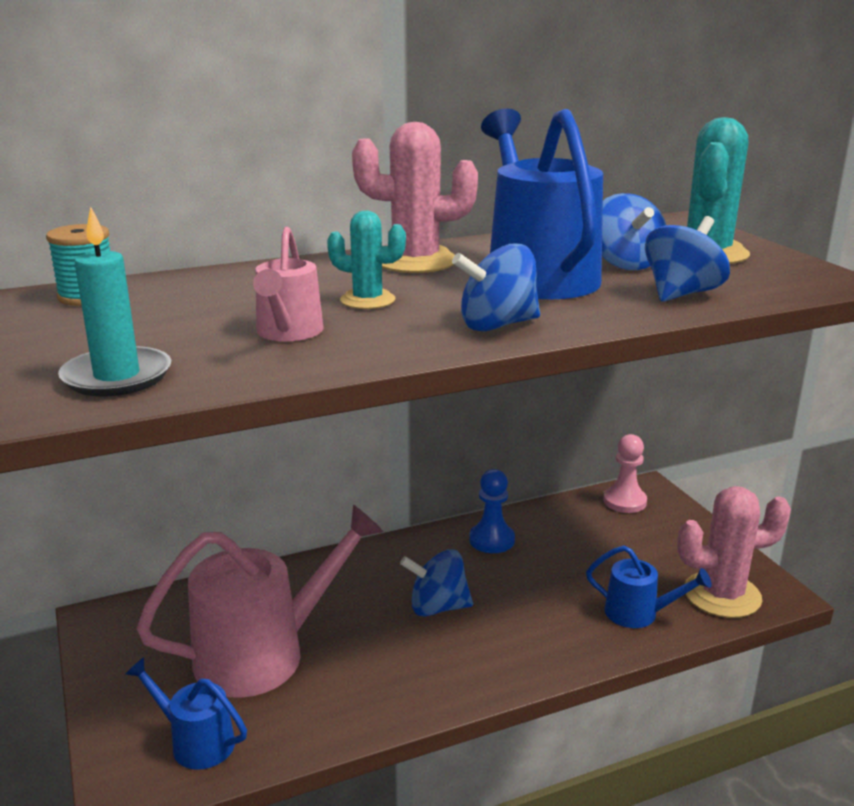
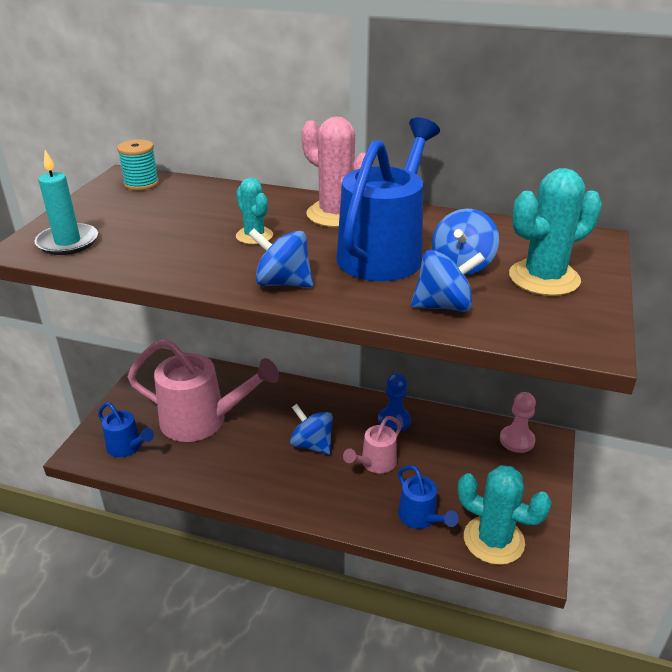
camera: 40 degrees right, 10 degrees up
blue watering can [125,657,247,770] -> blue watering can turned 150 degrees clockwise [98,402,154,457]
pink watering can [253,227,323,341] -> pink watering can moved to [343,416,402,473]
pink cactus [677,486,791,618] -> turquoise cactus [458,465,552,565]

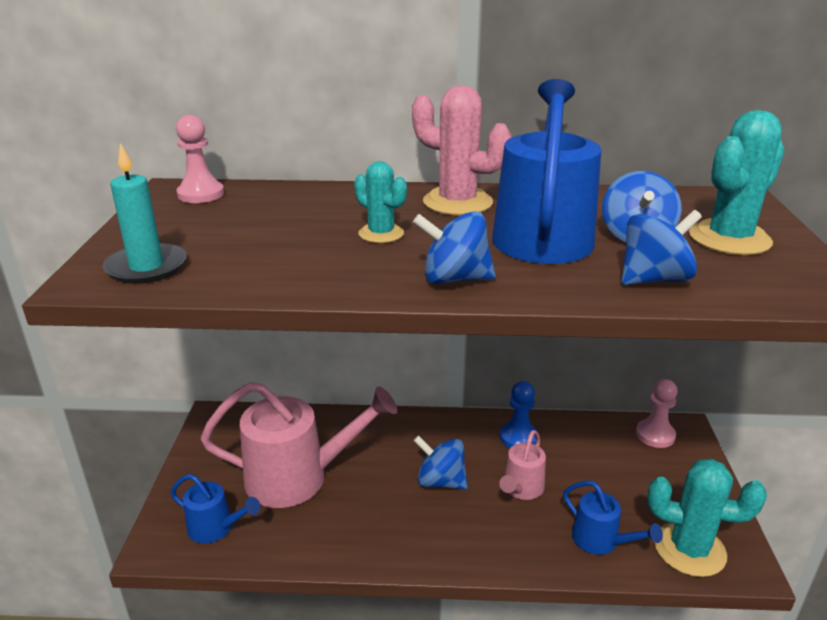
camera: 15 degrees left, 5 degrees down
turquoise spool [117,139,159,191] -> pink pawn [176,115,224,203]

